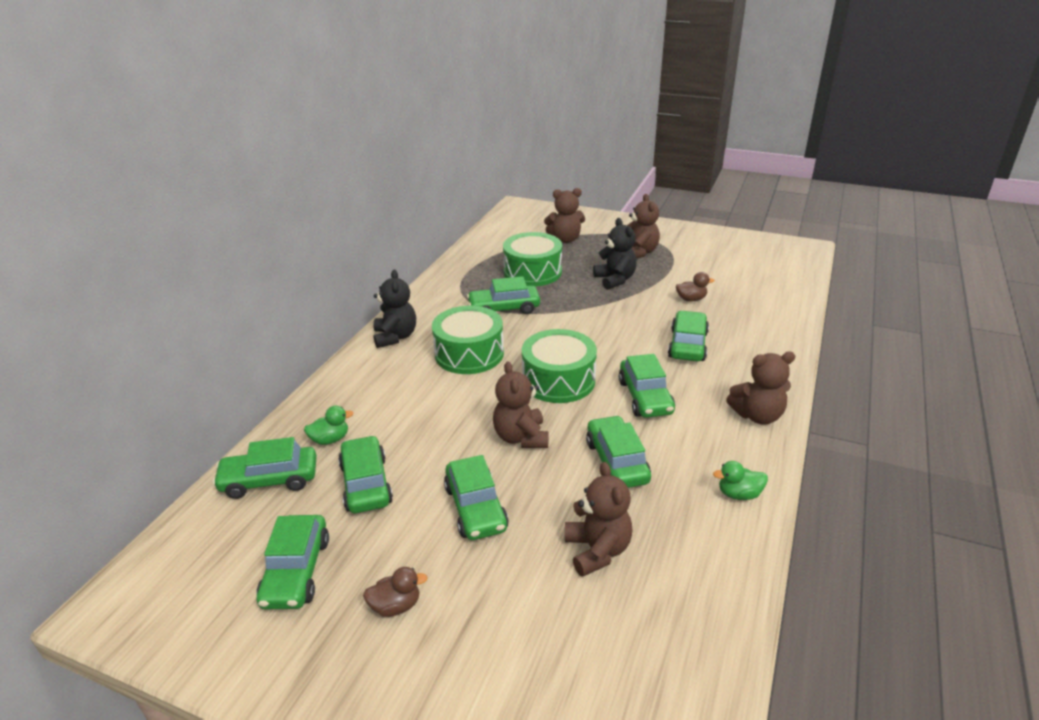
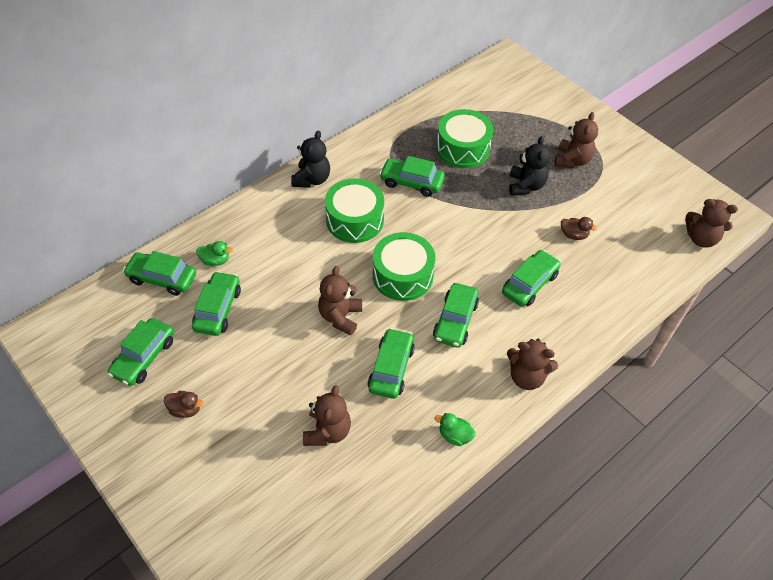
camera: 25 degrees right, 20 degrees up
green car [444,455,509,540] -> none
brown teddy bear [544,188,585,243] -> brown teddy bear moved to [686,199,738,248]

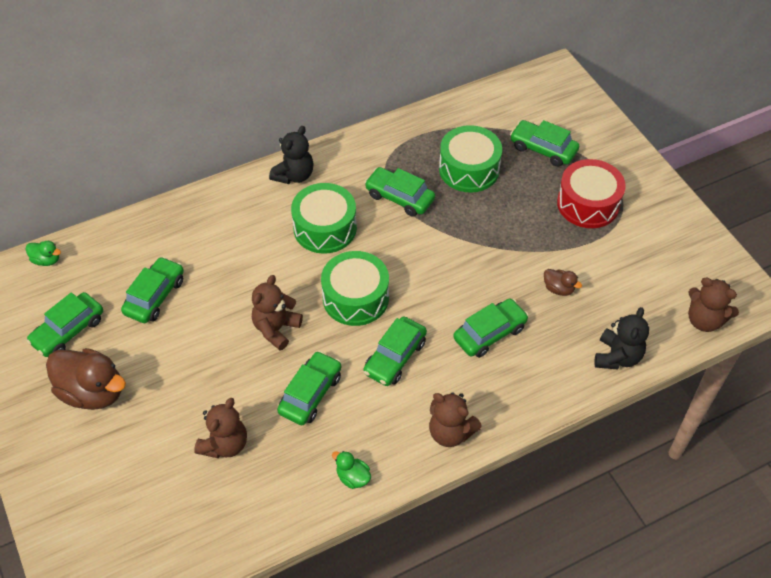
camera: 15 degrees right, 0 degrees up
green car [123,251,196,296] -> green car moved to [510,120,579,167]
brown duck [164,391,204,418] -> brown duck [46,348,126,410], size x2.13
green duck [196,241,233,266] -> green duck moved to [25,241,61,266]
black teddy bear [509,136,551,196] -> black teddy bear moved to [594,307,649,370]
brown teddy bear [554,112,598,168] -> red drum [557,159,626,228]

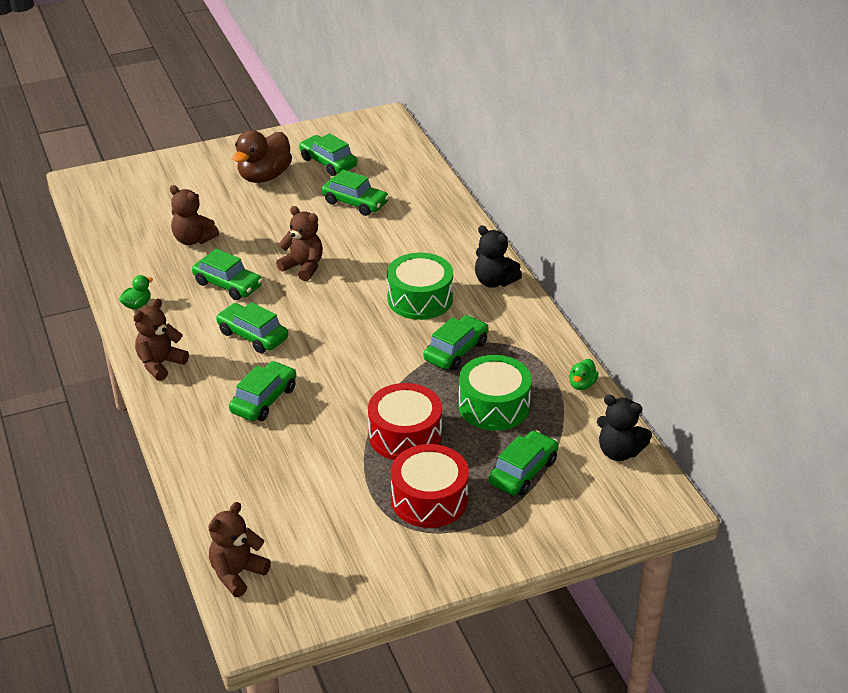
camera: 95 degrees right, 15 degrees down
green duck [25,241,61,266] -> green duck moved to [569,359,599,390]
green drum [321,251,389,326] -> none
green car [453,298,529,358] -> green car turned 120 degrees counterclockwise [229,361,296,421]
brown duck [544,269,582,296] -> none
black teddy bear [594,307,649,370] -> black teddy bear moved to [597,395,652,461]
none -> red drum [368,383,442,460]

